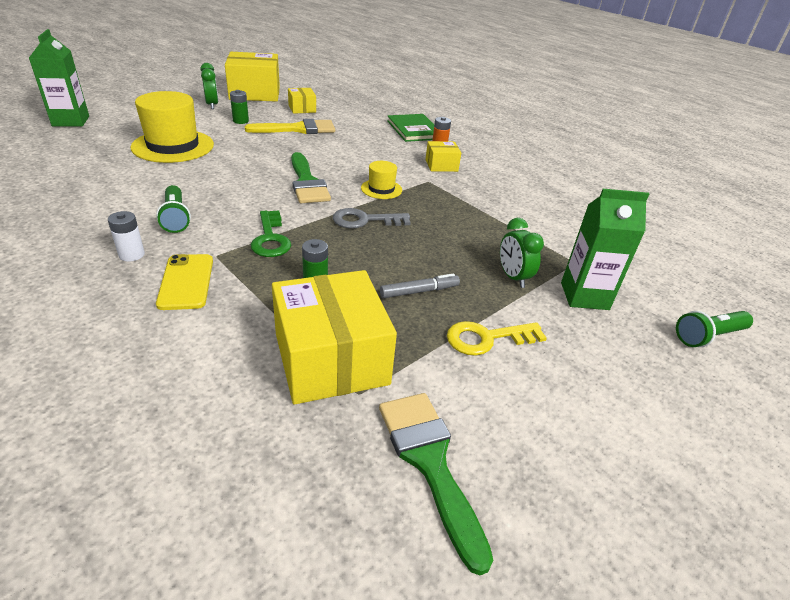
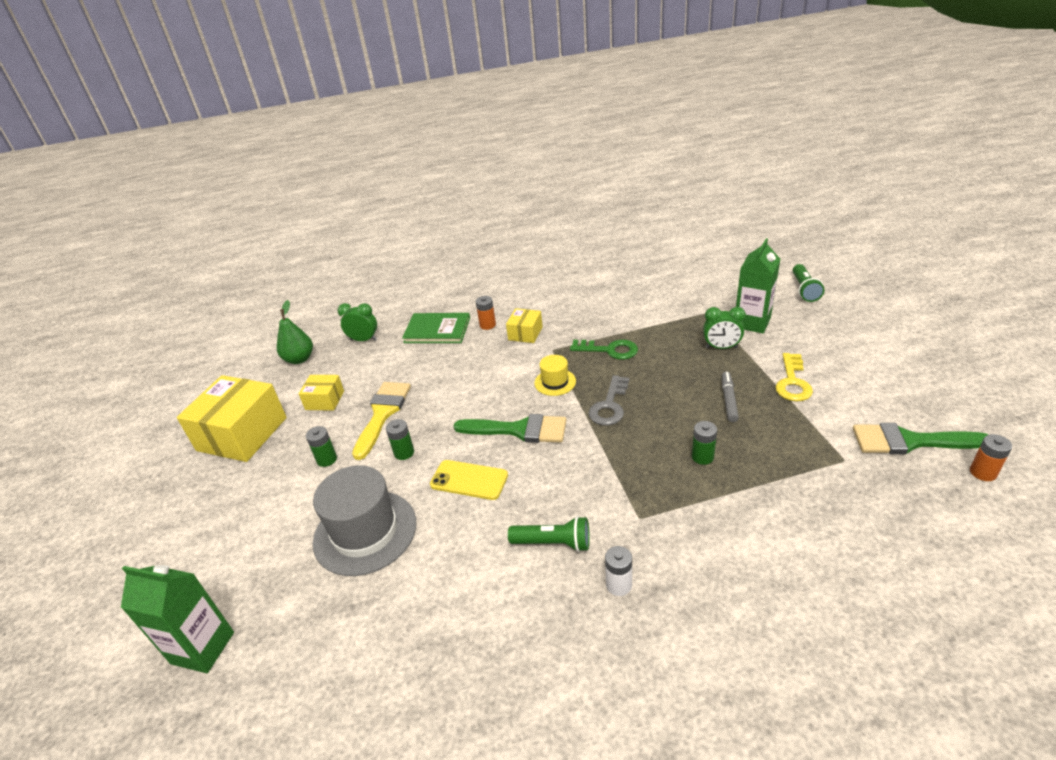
camera: 55 degrees left, 0 degrees up
yellow hat [131,91,214,163] -> grey hat [313,465,416,576]
yellow phone [156,254,213,310] -> yellow phone moved to [430,460,508,500]
green clock [200,63,218,109] -> green clock moved to [338,303,377,341]
green key [251,210,291,257] -> green key moved to [570,340,638,360]
yellow box [272,270,397,404] -> none
none -> green pear [277,300,313,364]
none -> green battery [386,419,414,460]
none -> orange battery [970,434,1012,481]

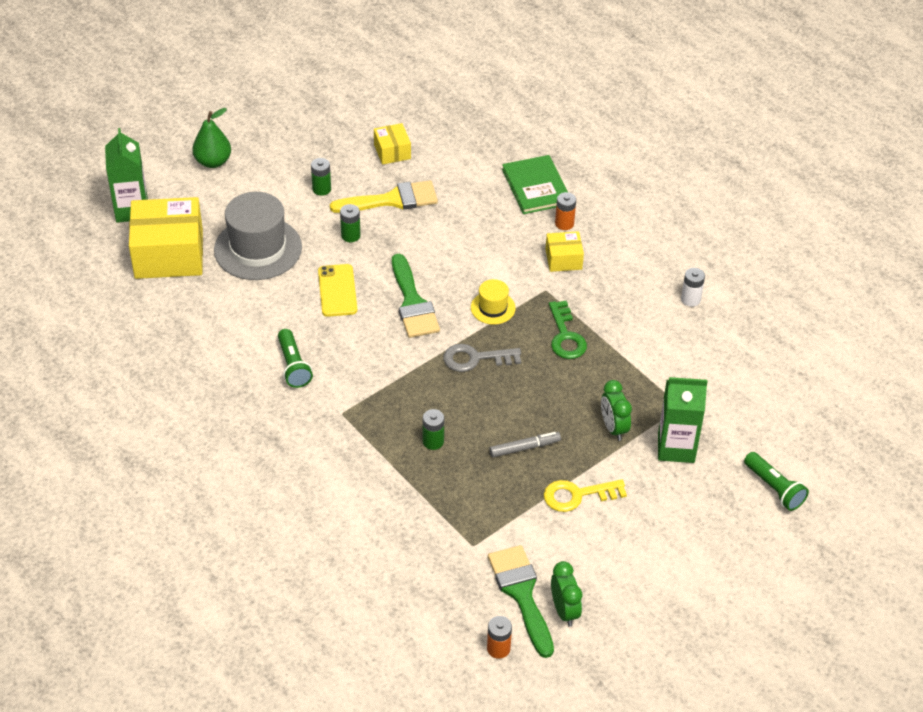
camera: 60 degrees right, 10 degrees up
yellow box [177,375,287,462] -> yellow box moved to [129,197,203,279]
green pear [277,300,313,364] -> green pear moved to [192,108,231,168]
green clock [338,303,377,341] -> green clock moved to [551,561,582,626]
white battery [605,546,632,596] -> white battery moved to [681,268,705,307]
green flashlight [792,264,825,302] -> green flashlight turned 105 degrees counterclockwise [744,452,809,511]

